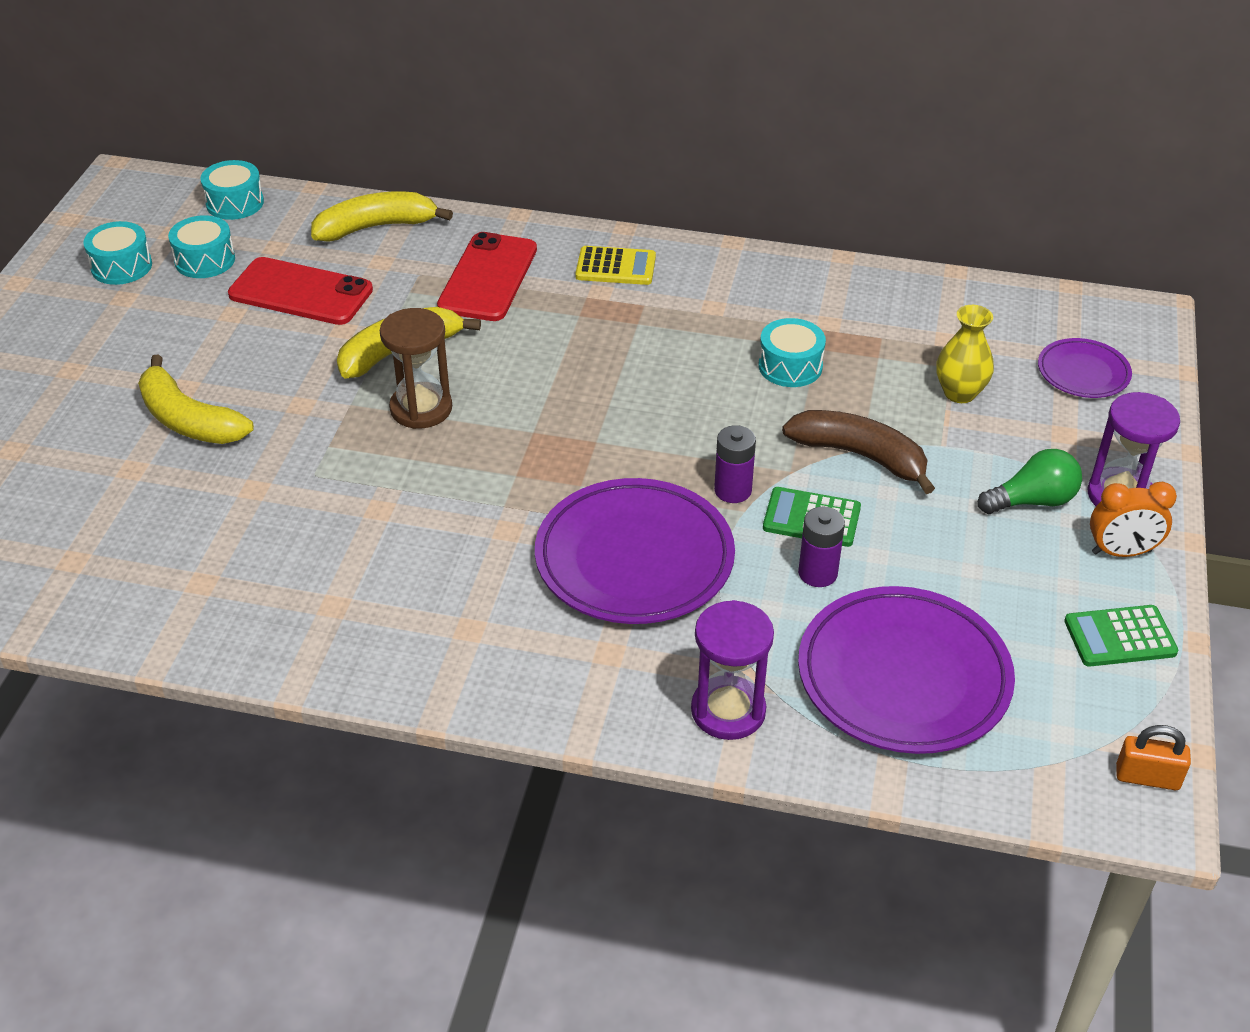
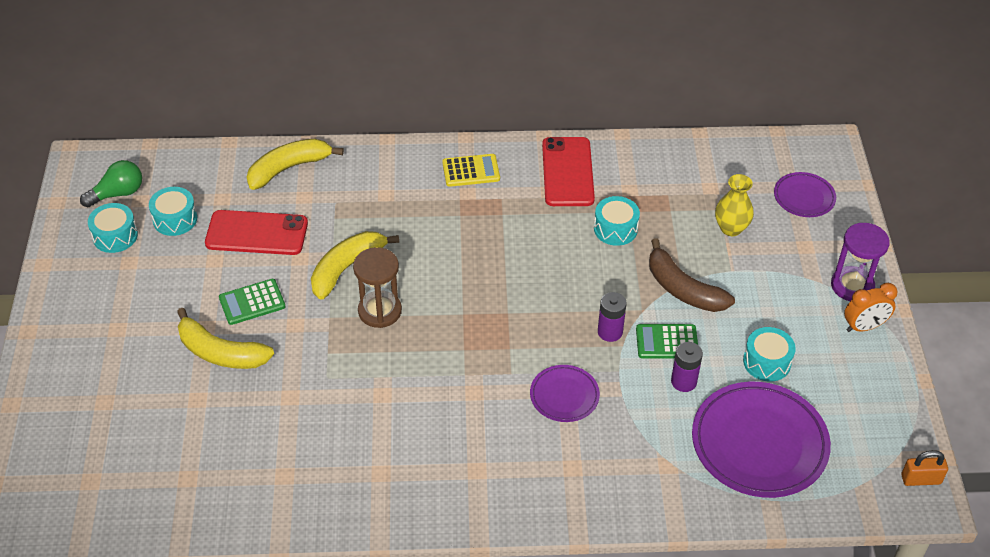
camera: 15 degrees left, 5 degrees up
turquoise drum [200,160,264,220] -> turquoise drum moved to [743,327,796,381]
red phone [437,232,537,321] -> red phone moved to [542,137,595,206]
purple plate [535,478,735,624] -> purple plate [530,365,600,422], size x0.52
purple hourglass [691,600,774,740] -> none
brown banana [782,410,935,494] -> brown banana turned 150 degrees counterclockwise [649,238,735,312]
green light bulb [978,449,1082,514] -> green light bulb moved to [80,160,142,207]
green calculator [1064,605,1178,667] -> green calculator moved to [219,279,286,325]

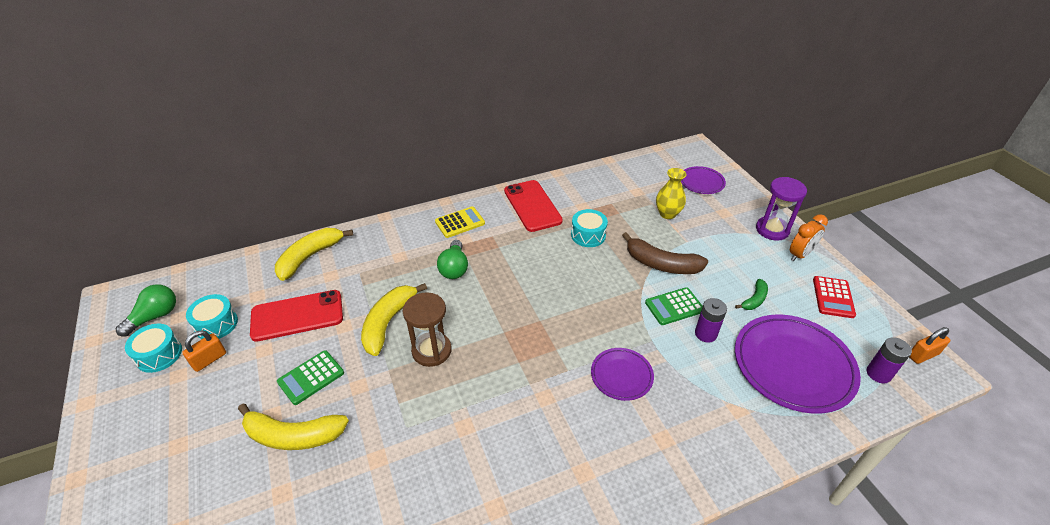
camera: 20 degrees left, 5 degrees down
purple battery [598,292,627,342] -> purple battery moved to [867,337,912,384]
turquoise drum [743,327,796,381] -> green banana [735,279,768,310]
none -> orange padlock [182,330,226,372]
none -> green light bulb [437,240,468,279]
none -> red calculator [813,276,856,318]

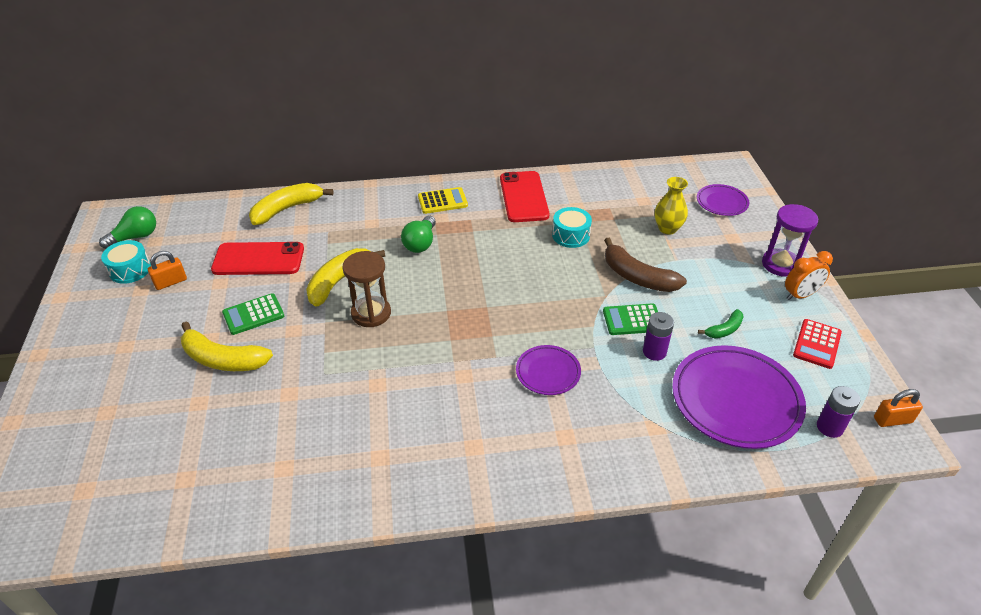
camera: 15 degrees right, 0 degrees up
turquoise drum [186,294,238,339] -> none

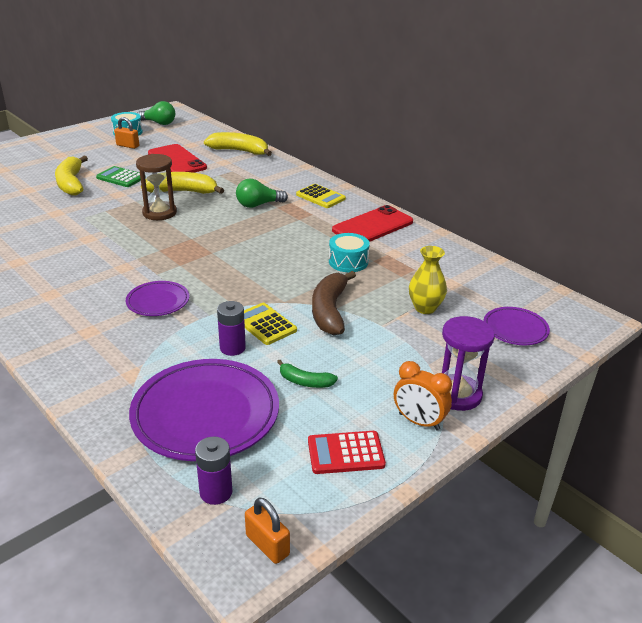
camera: 55 degrees right, 10 degrees down
green calculator [603,303,658,335] -> yellow calculator [244,303,297,345]

